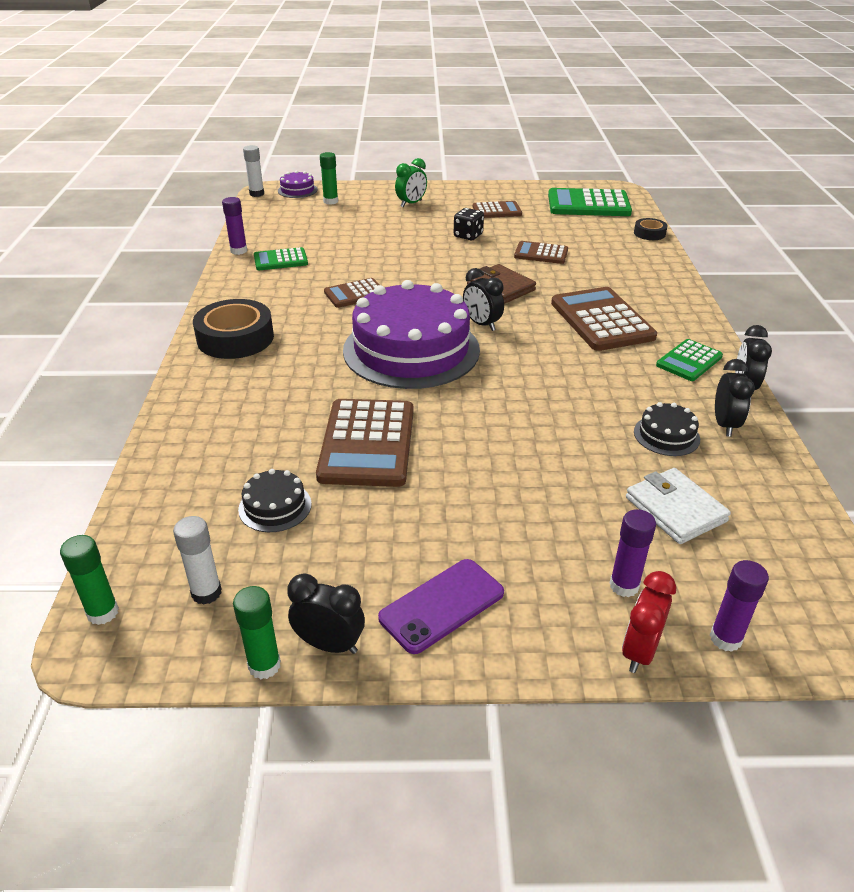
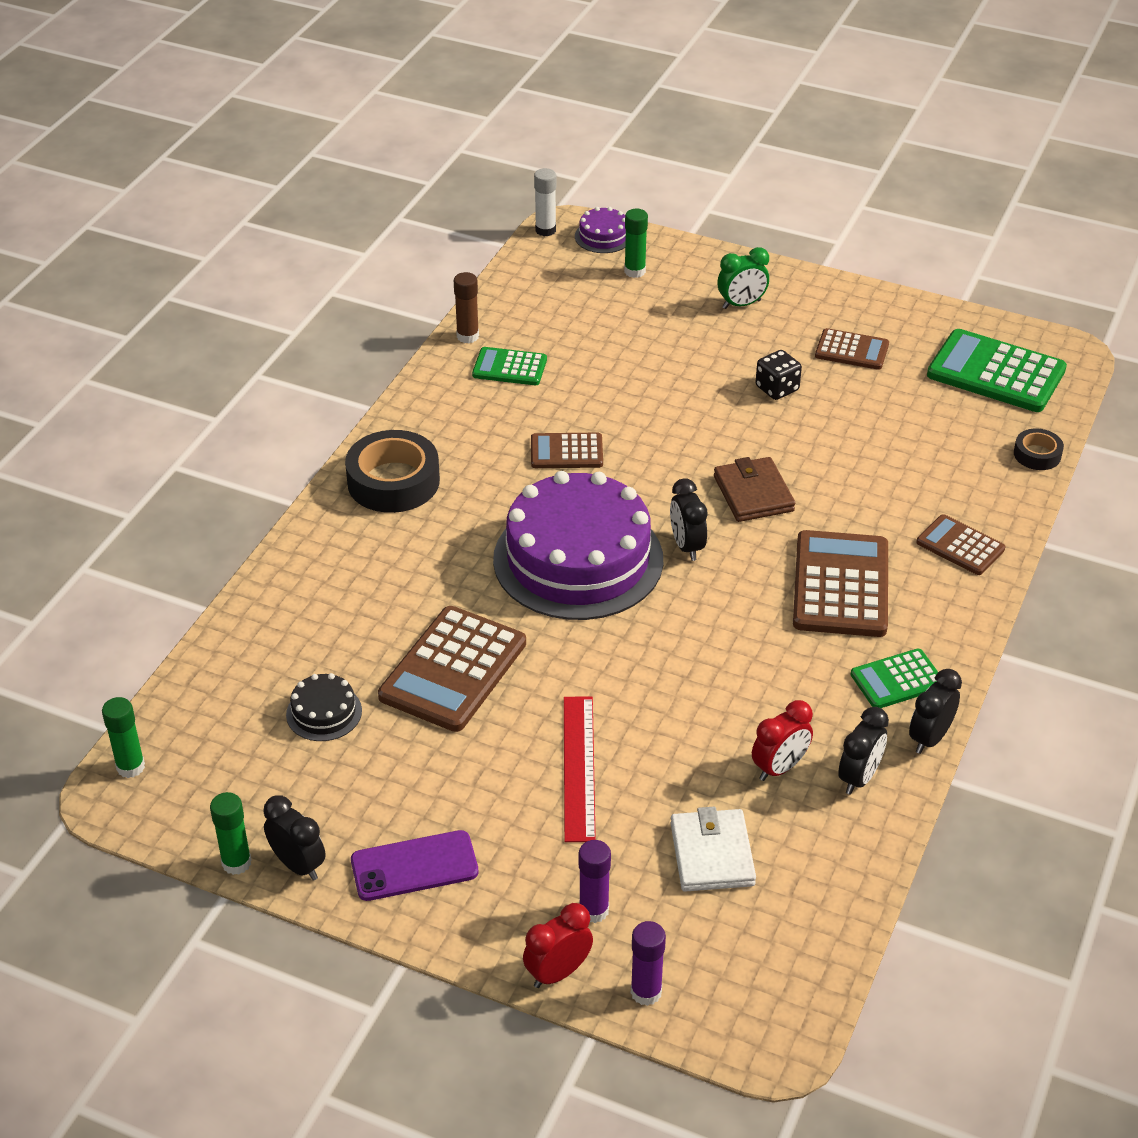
camera: 25 degrees right, 5 degrees up
white glue stick [173,516,222,605] -> none
purple glue stick [222,197,247,255] -> brown glue stick [454,272,479,343]
brown calculator [514,241,568,264] -> brown calculator moved to [916,514,1005,575]
black cake [634,402,700,456] -> red clock [752,700,813,781]
none -> red ruler [564,697,596,842]

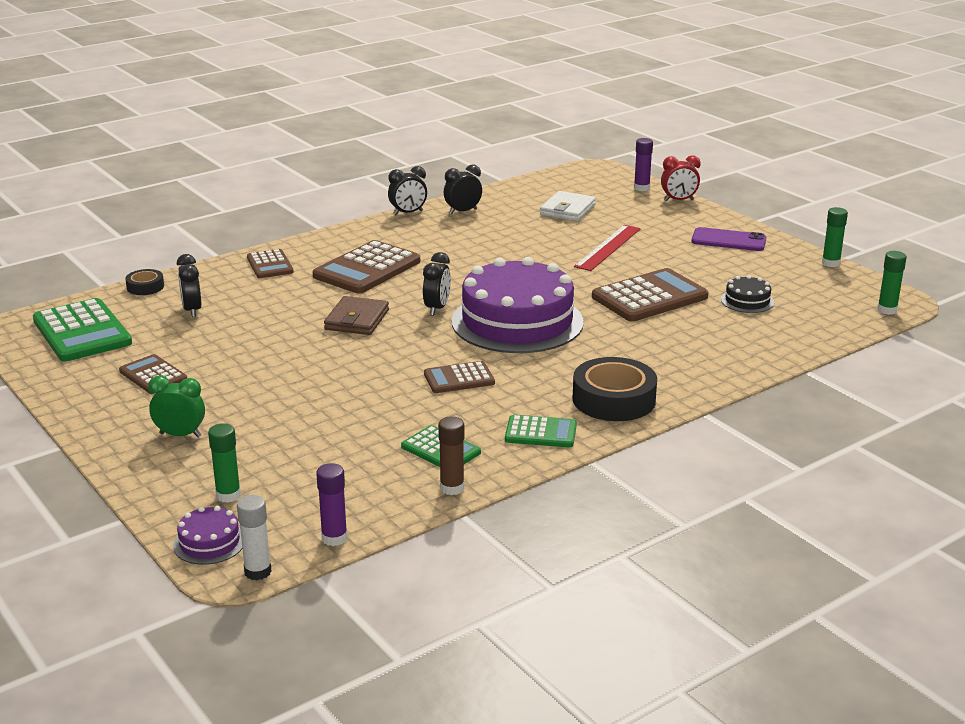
camera: 150 degrees left, 15 degrees down
black clock [263,795,326,881] -> black clock moved to [177,254,202,317]
brown calculator [531,433,603,468] -> brown calculator turned 135 degrees clockwise [424,361,495,393]
purple glue stick [579,840,611,923] -> purple glue stick moved to [316,463,347,546]
red clock [752,700,813,781] -> none
black dice [756,350,802,400] -> none
green calculator [850,649,938,708] -> green calculator moved to [505,415,577,447]

